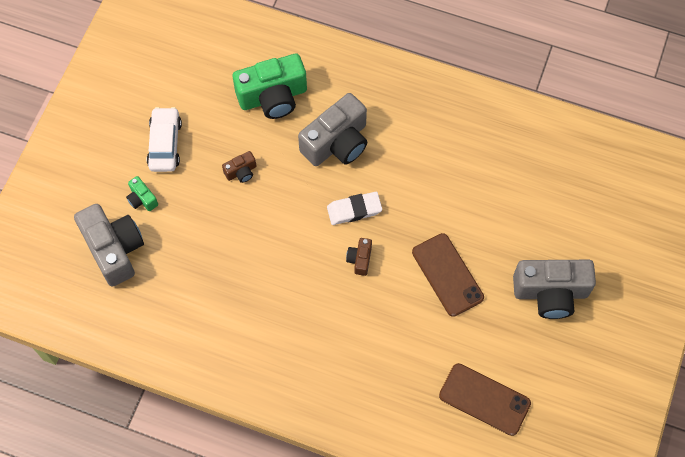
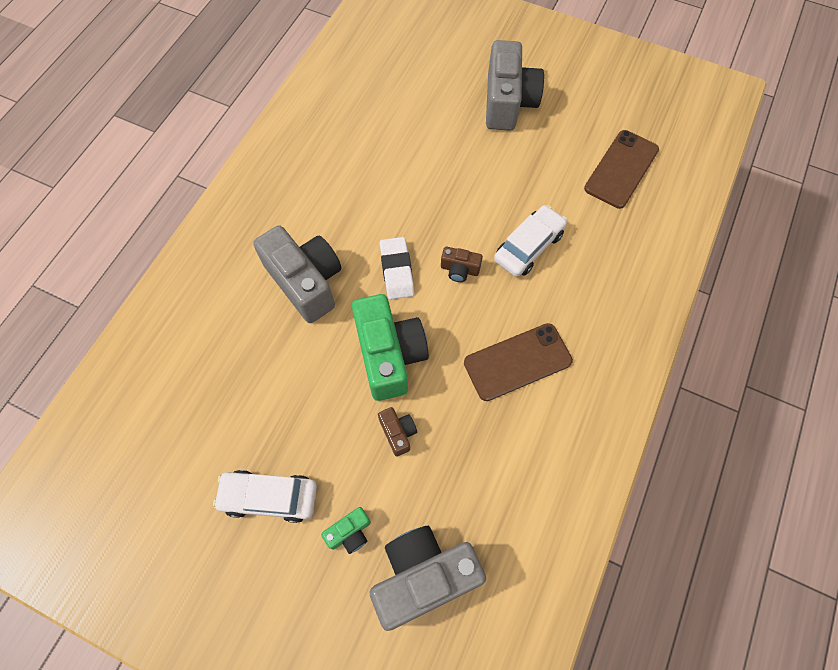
camera: 85 degrees left, 0 degrees up
brown camera [222,151,256,183] -> brown camera moved to [378,407,417,456]
green camera [233,54,307,119] -> green camera moved to [352,294,429,401]
brown phone [412,233,484,317] -> brown phone moved to [464,323,573,401]
none -> white car [494,205,567,277]

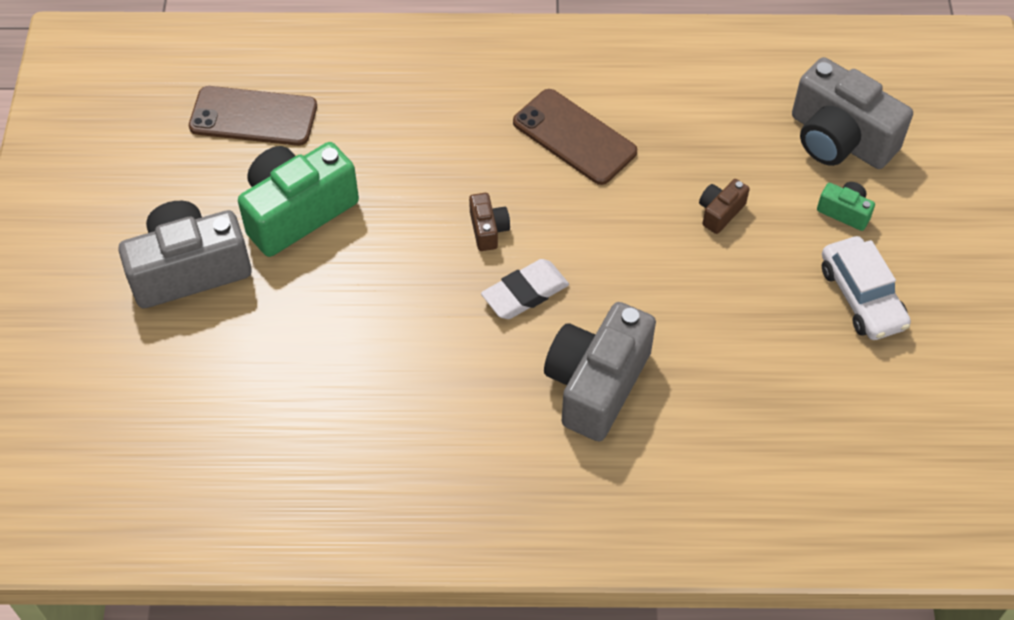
camera: 115 degrees left, 10 degrees down
green camera [352,294,429,401] -> green camera moved to [238,142,359,257]
white car [494,205,567,277] -> none

